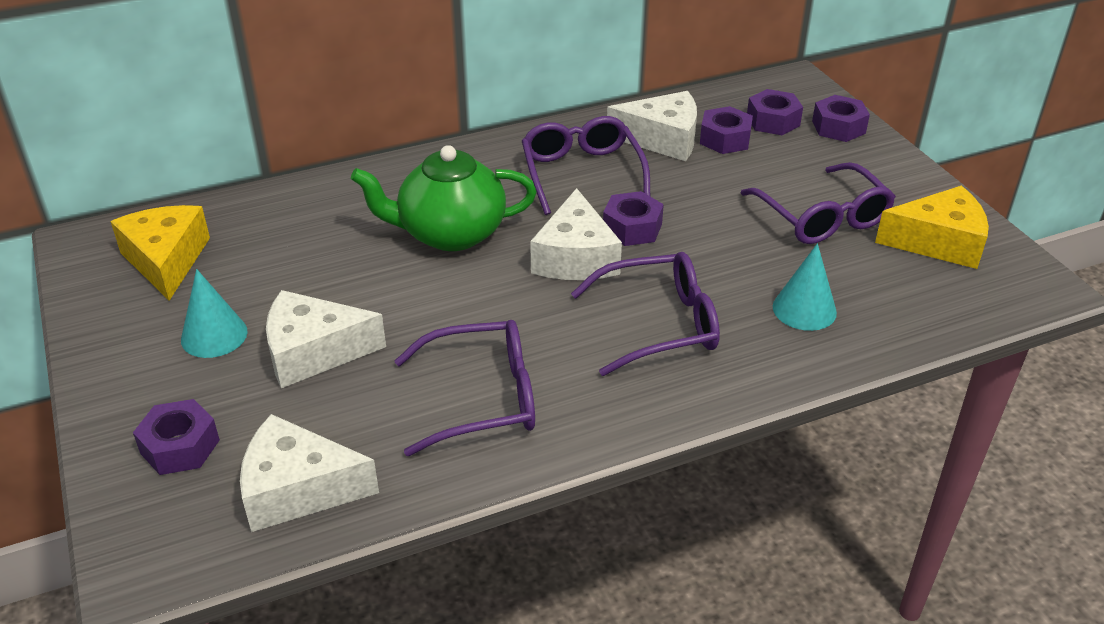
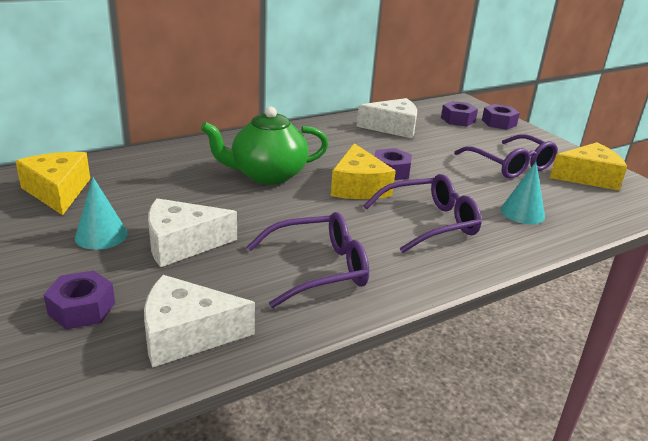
camera: 10 degrees left, 10 degrees down
purple glasses [522,116,650,215] -> none
white cheese [530,188,622,280] -> yellow cheese [331,143,396,199]
purple nut [700,106,753,154] -> none

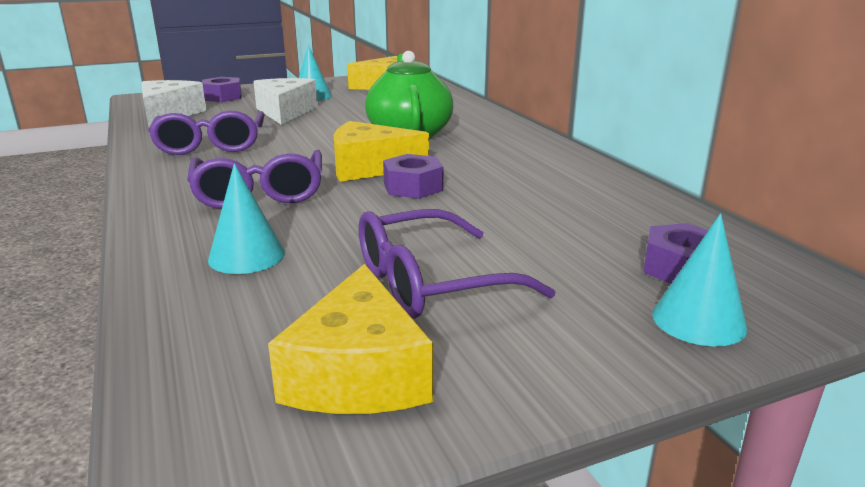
camera: 100 degrees right, 5 degrees down
white cheese [357,98,417,138] -> none
purple nut [482,104,520,130] -> turquoise cone [652,214,747,346]

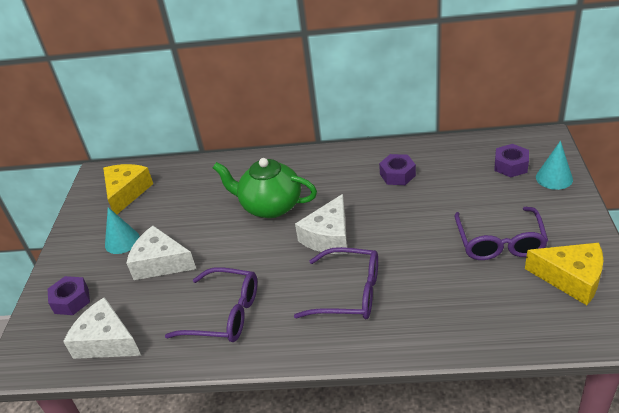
camera: 60 degrees left, 15 degrees up
turquoise cone [208,163,285,274] -> none
yellow cheese [334,121,429,182] -> white cheese [295,194,347,254]
purple nut [383,154,443,199] -> purple nut moved to [379,154,416,185]

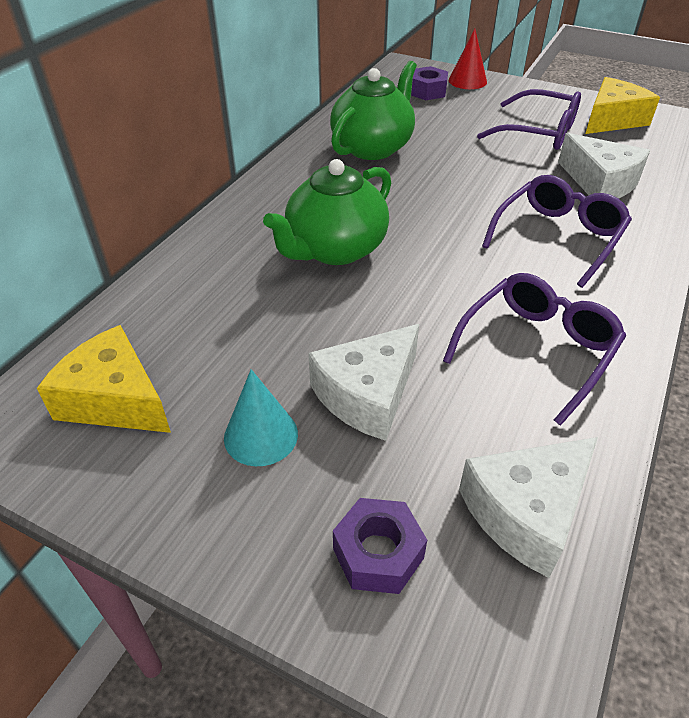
camera: 70 degrees left, 5 degrees up
white cheese [295,194,347,254] -> white cheese moved to [558,133,650,198]
purple nut [379,154,416,185] -> green teapot [330,61,417,160]
turquoise cone [536,141,573,190] -> red cone [449,29,487,89]

